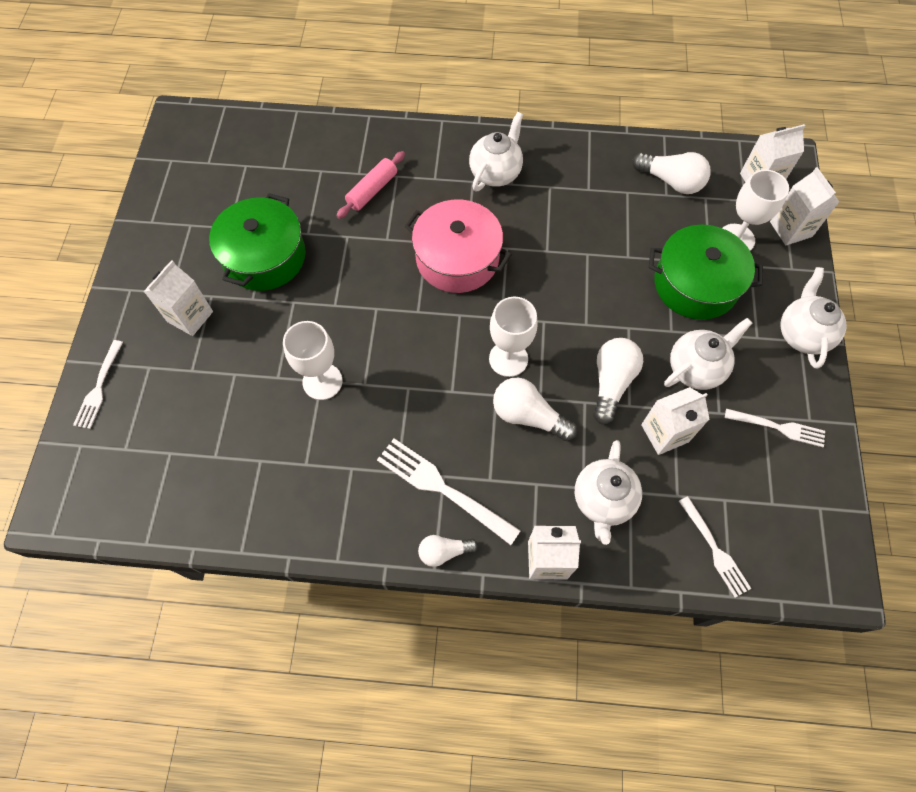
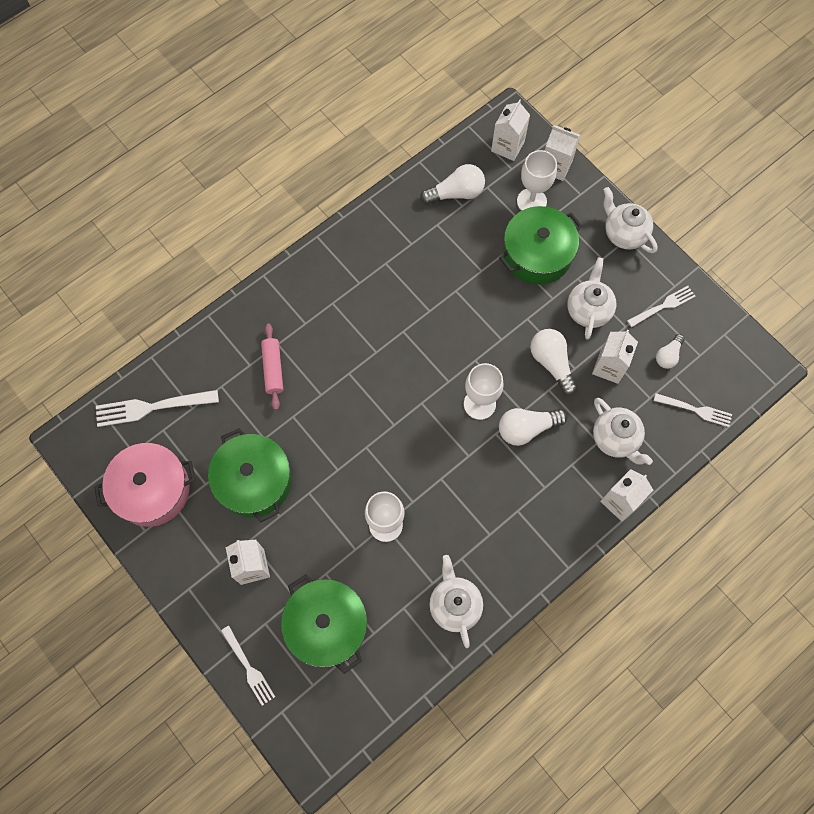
camera: 45 degrees left, 5 degrees up
white fork [377,438,521,545] -> white fork moved to [96,390,219,427]
pink pot [404,200,512,293] -> pink pot moved to [94,443,196,527]
white light bulb [418,535,478,567] -> white light bulb moved to [656,334,685,369]
white teapot [469,112,523,191] -> white teapot moved to [430,555,483,648]
none -> green pot [281,574,367,674]

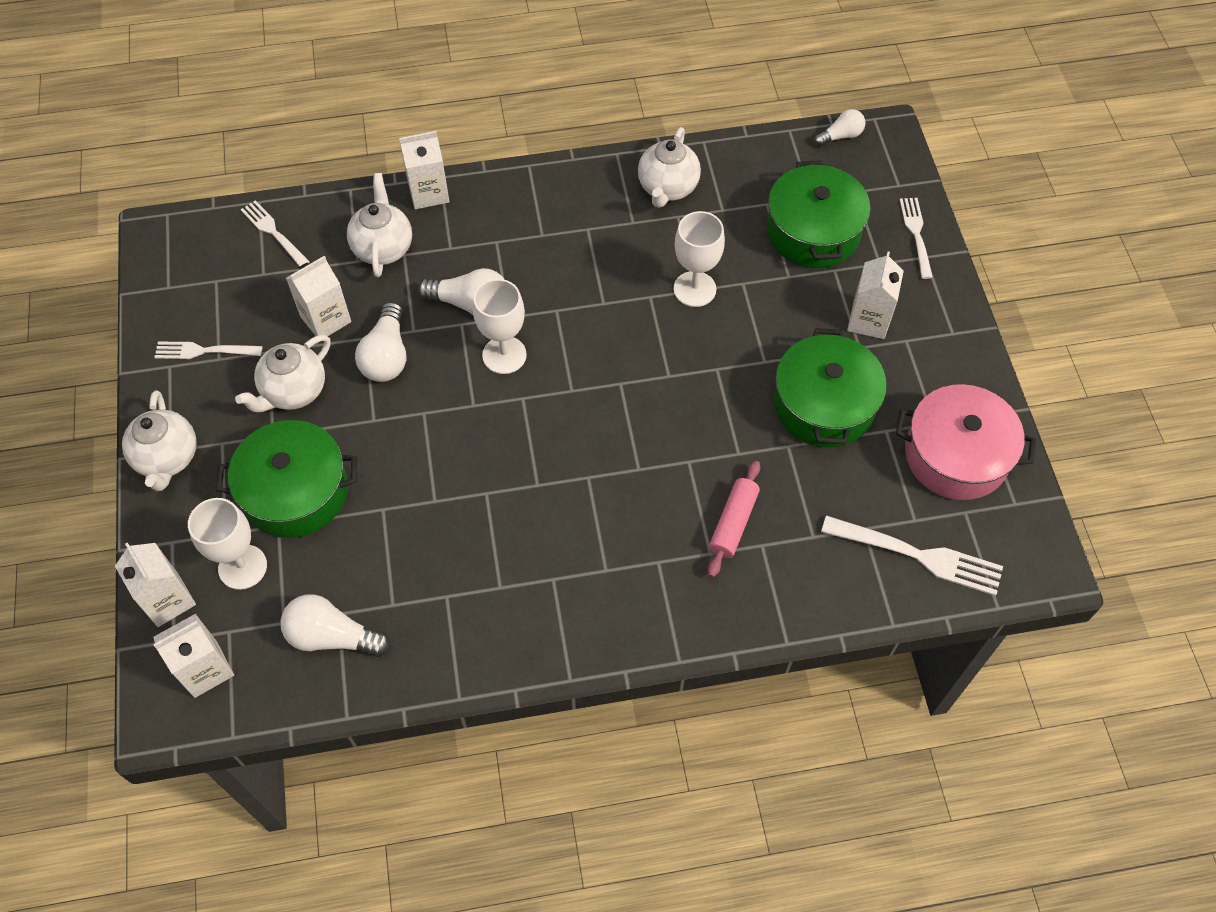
camera: 150 degrees left, 10 degrees down
white light bulb [656,334,685,369] -> white light bulb moved to [814,109,865,146]

